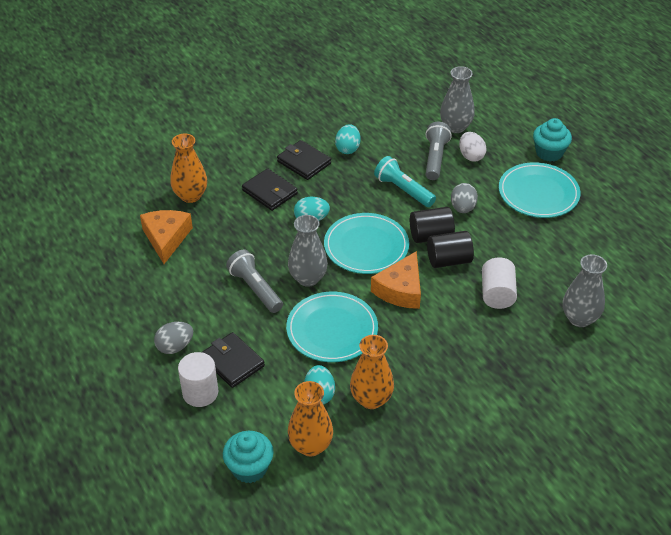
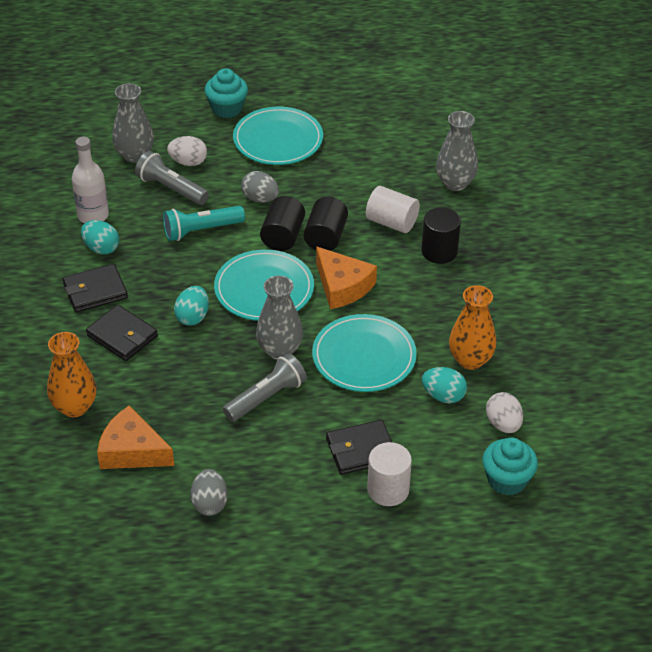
camera: 65 degrees left, 0 degrees up
grey egg [154,322,193,354] -> grey egg moved to [191,469,228,516]
grey flashlight [226,249,283,313] -> grey flashlight turned 150 degrees clockwise [223,353,307,422]
black wallet [242,168,298,211] -> black wallet turned 60 degrees clockwise [86,305,158,361]
orange vase [288,381,333,456] -> white egg [486,392,523,433]
none -> white bottle [72,137,109,223]
none -> black cylinder [421,207,461,264]

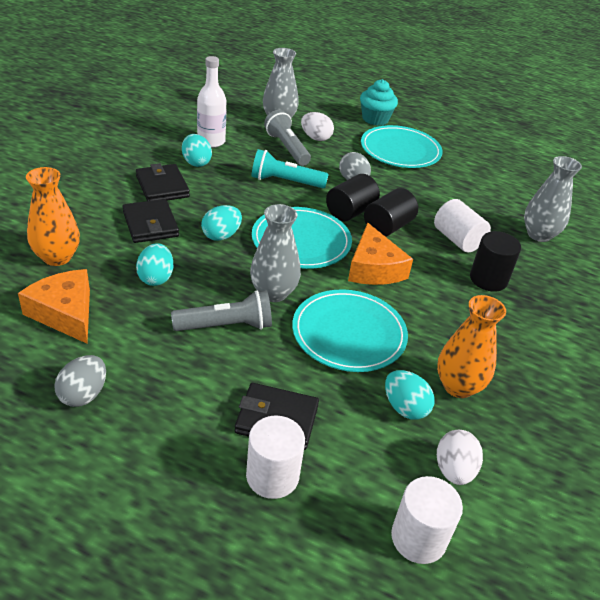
camera: 25 degrees right, 5 degrees down
black wallet [63,264,128,312] -> black wallet turned 60 degrees clockwise [136,163,190,201]
turquoise cupcake [482,437,538,495] -> white cylinder [391,476,463,564]
none -> turquoise egg [136,243,173,286]

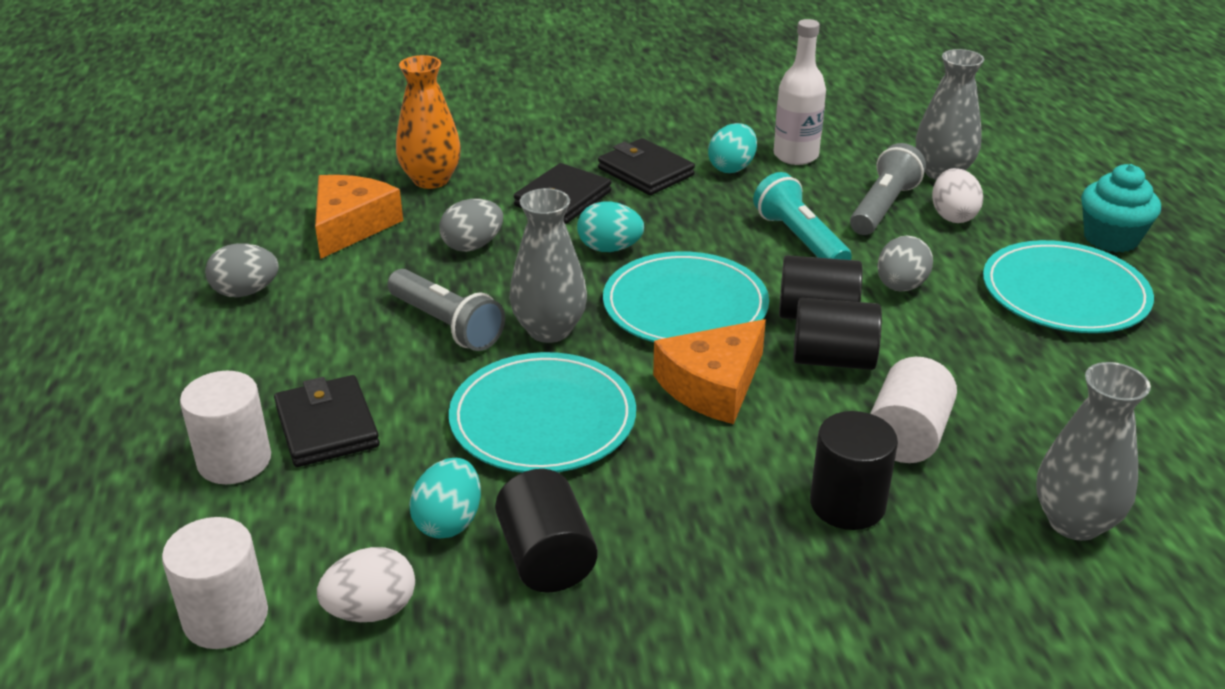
camera: 60 degrees right, 5 degrees down
black wallet [136,163,190,201] -> black wallet turned 75 degrees counterclockwise [598,138,695,195]
turquoise egg [136,243,173,286] -> grey egg [439,199,503,252]
orange vase [437,295,506,398] -> black cylinder [495,469,598,593]

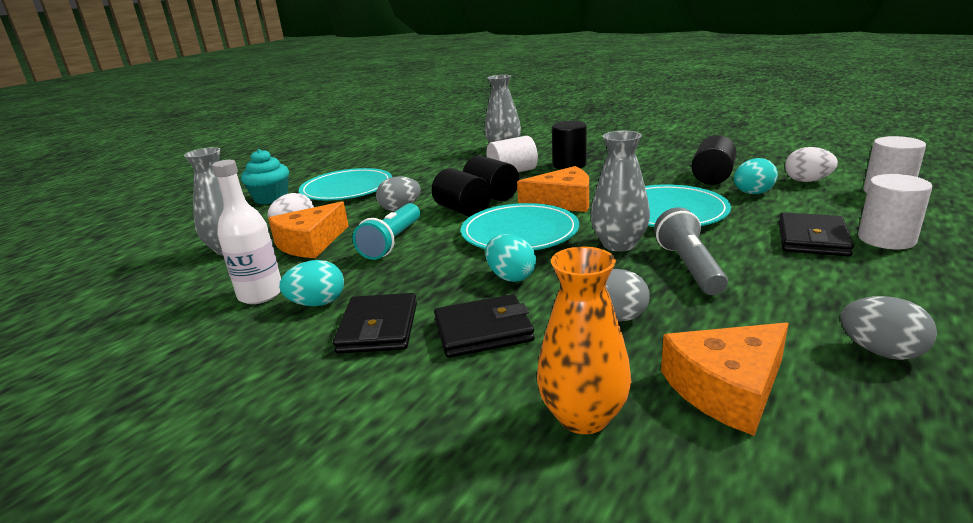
camera: 135 degrees left, 10 degrees down
grey flashlight [850,143,926,235] -> orange cheese [268,201,349,258]

